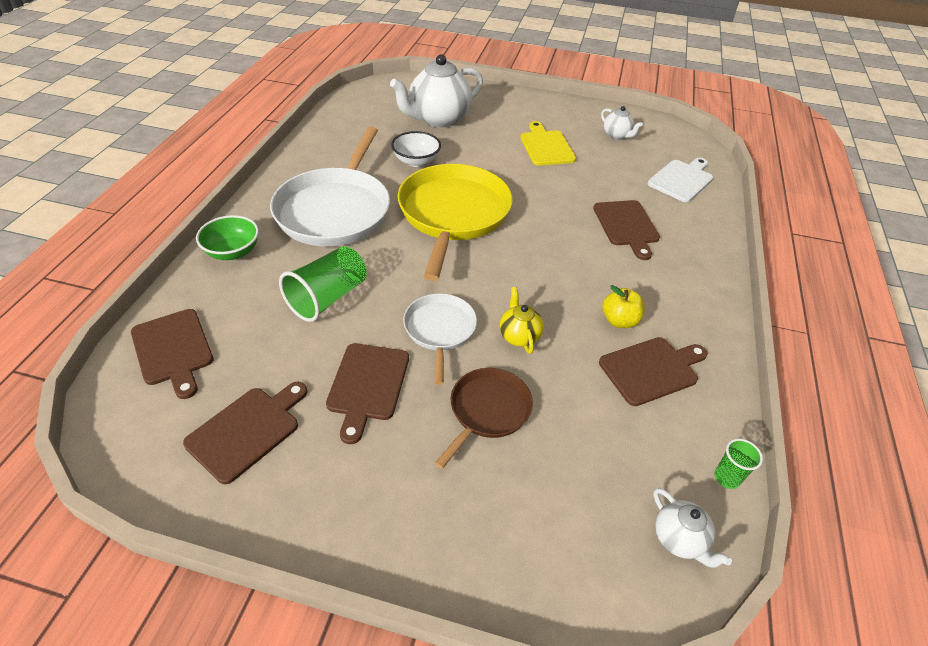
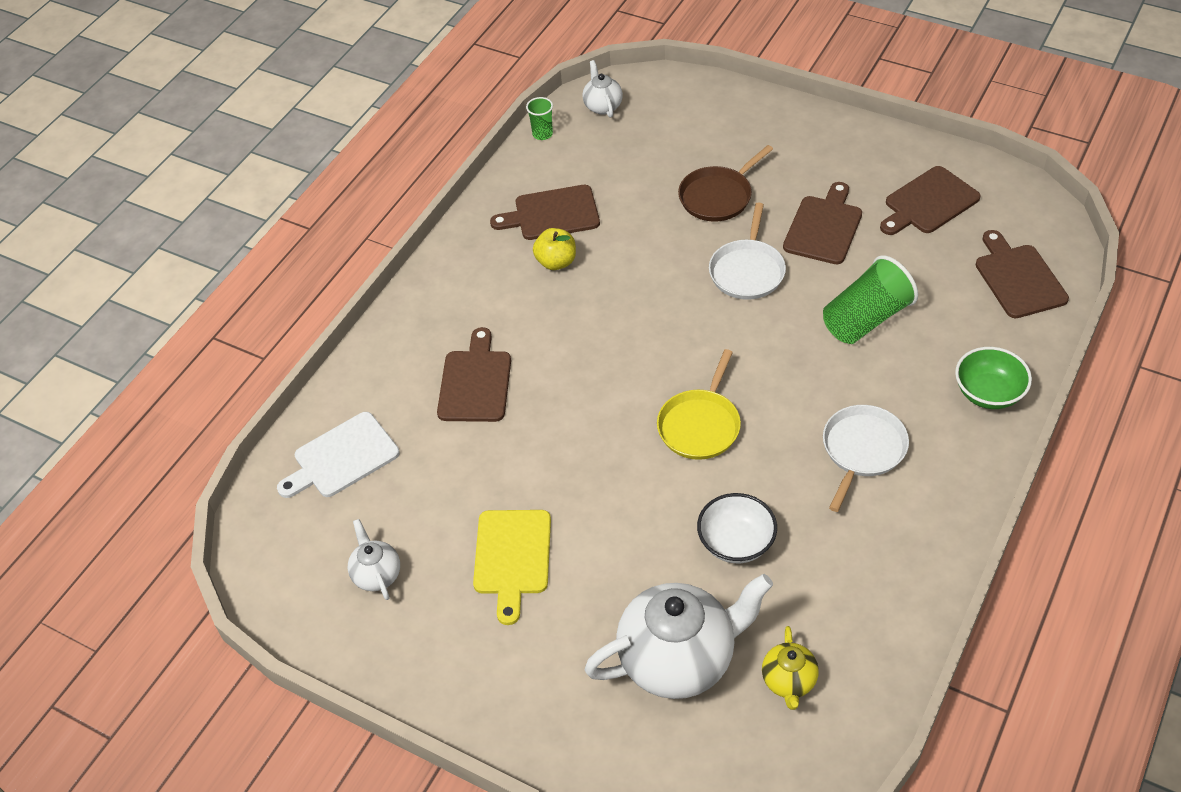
camera: 160 degrees left, 5 degrees up
white pan [270,127,390,246] -> white pan [823,405,909,512], size x0.53
yellow pan [398,164,513,281] -> yellow pan [657,349,741,460], size x0.53
yellow teapot [500,287,544,354] -> yellow teapot moved to [762,626,819,710]

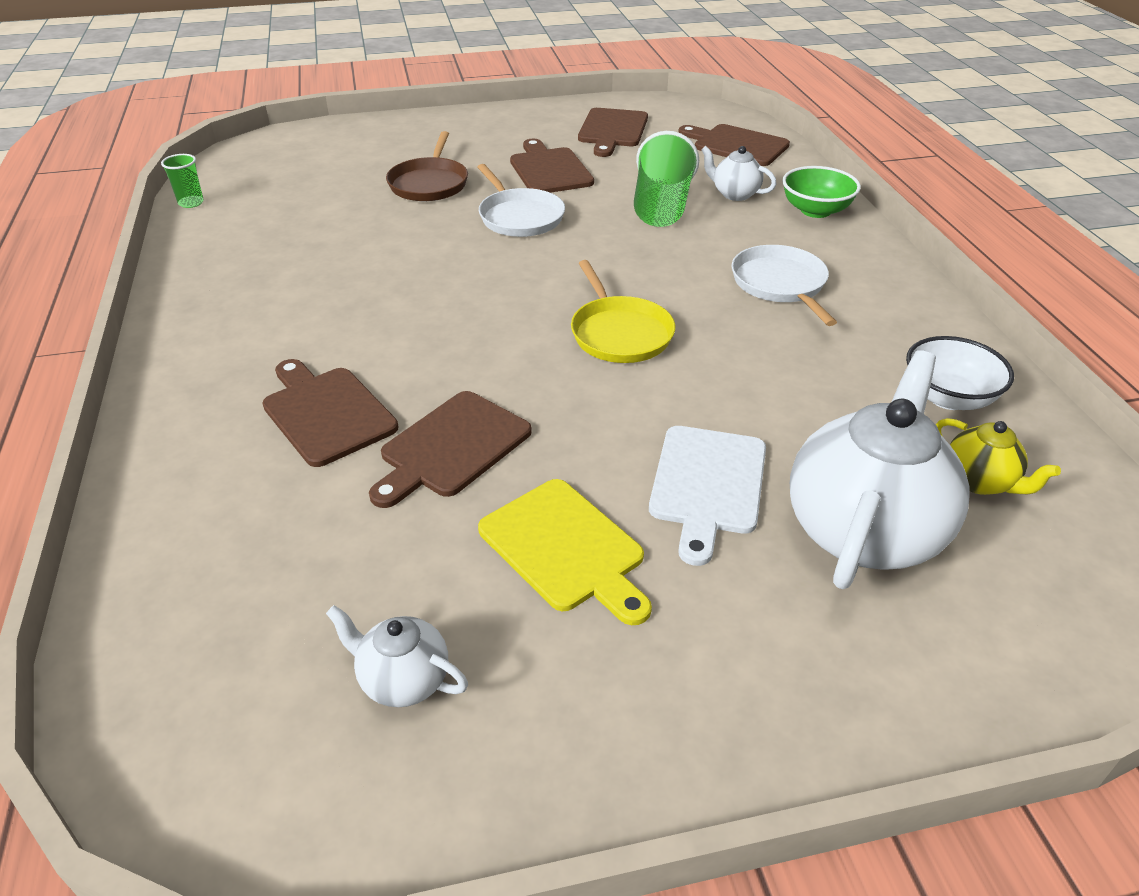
camera: 45 degrees left, 10 degrees down
white cutting board [277,412,400,498] -> white cutting board moved to [649,426,766,566]
brown cutting board [490,185,600,240] -> brown cutting board moved to [369,391,532,508]
yellow apple [533,228,576,270] -> none
white teapot [582,60,623,118] -> white teapot moved to [701,146,777,201]
white bowl [697,493,777,563] -> white bowl moved to [906,336,1014,410]

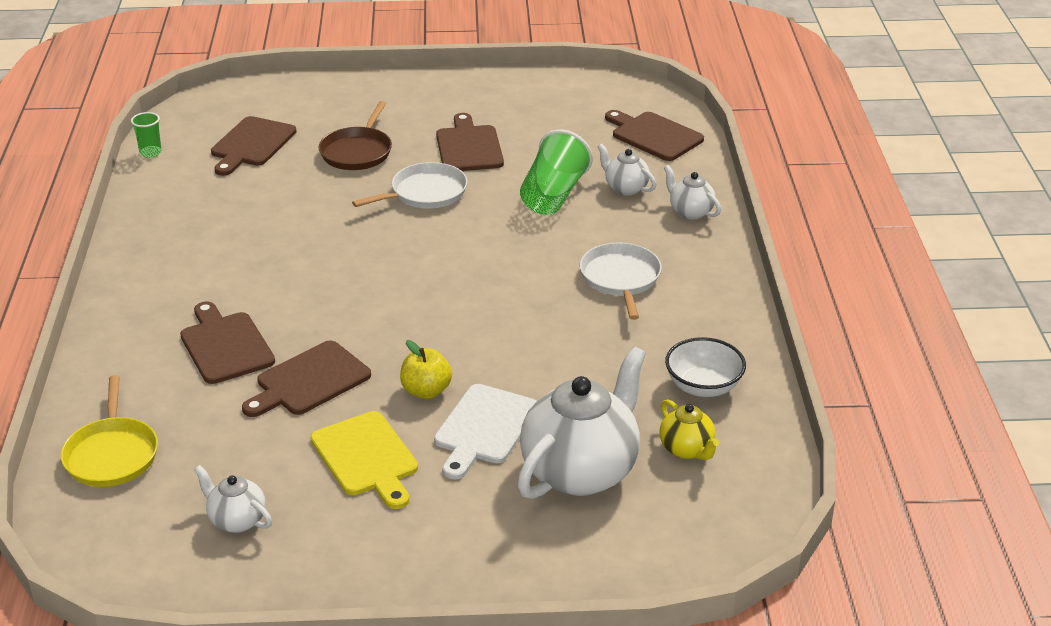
camera: 10 degrees right, 5 degrees down
white pan [477,164,565,237] -> white pan turned 105 degrees counterclockwise [352,162,467,209]
yellow pan [571,260,675,363] -> yellow pan moved to [61,375,158,487]
brown cutting board [578,108,648,157] -> brown cutting board moved to [211,116,297,176]
green bowl [782,166,861,218] -> white teapot [664,165,721,220]
none -> yellow apple [400,340,452,399]

